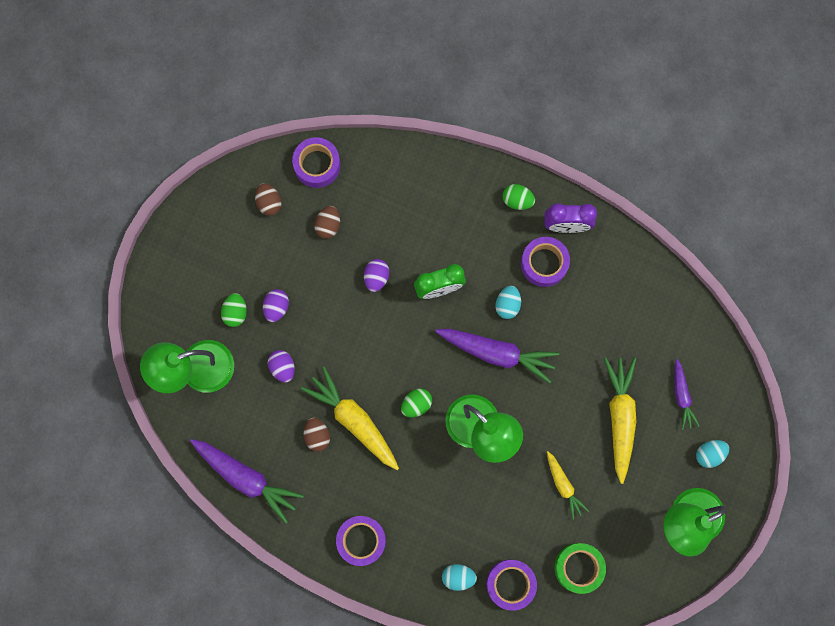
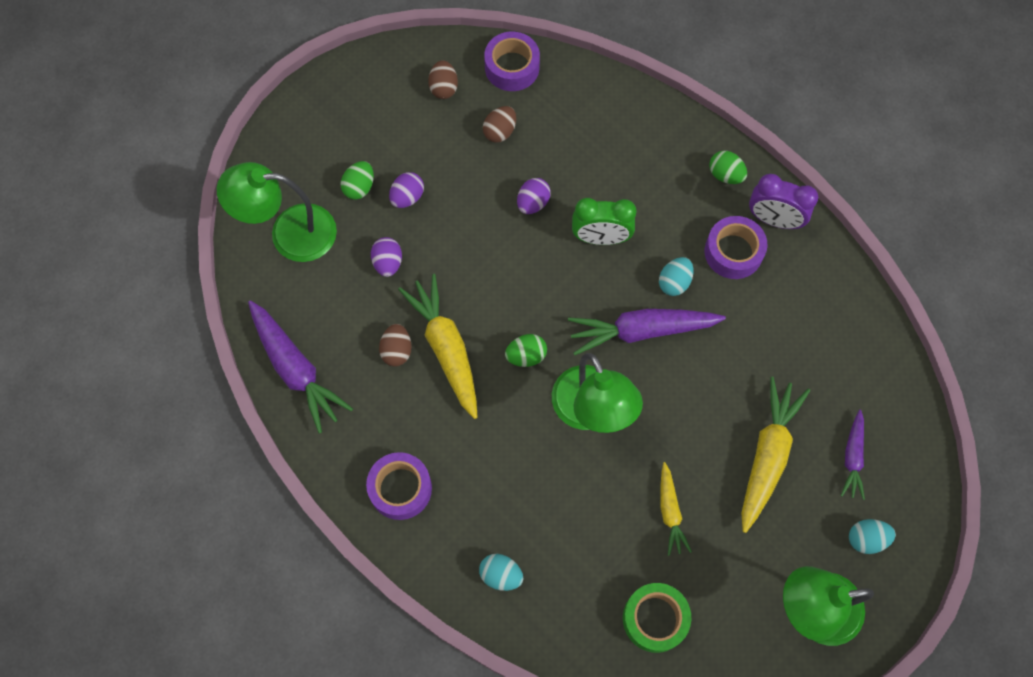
camera: 20 degrees right, 10 degrees down
purple carrot [435,329,559,383] -> purple carrot turned 135 degrees clockwise [568,309,726,355]
purple tape [486,560,537,611] -> none

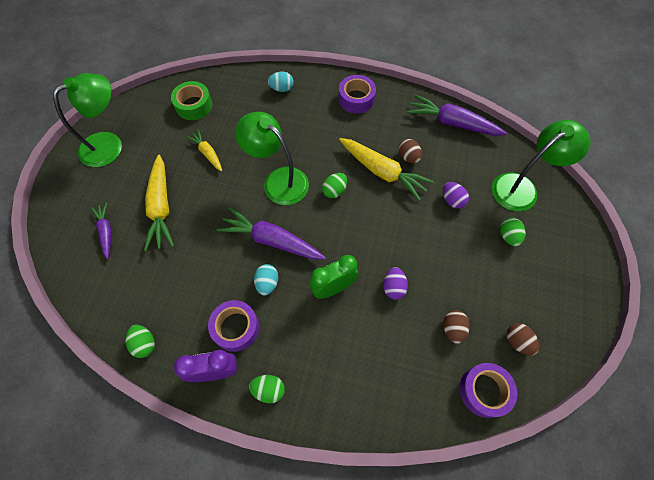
camera: 150 degrees right, 5 degrees down
purple egg [389,172,424,208] -> none
purple carrot [568,309,726,355] -> purple carrot turned 120 degrees counterclockwise [217,207,326,260]
turquoise egg [849,519,896,554] -> none
none -> green egg [126,325,155,358]

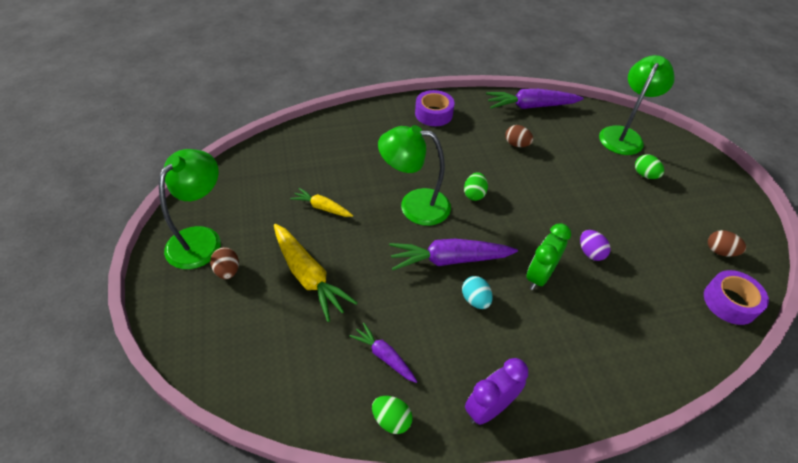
camera: 30 degrees left, 15 degrees down
purple carrot [91,203,112,259] -> purple carrot moved to [349,323,417,383]
green tape [171,81,212,120] -> none
purple tape [208,300,259,352] -> none
green egg [249,375,285,403] -> none
turquoise egg [268,72,294,92] -> none
yellow carrot [339,138,434,201] -> none
purple egg [443,182,469,209] -> none
brown egg [443,310,470,344] -> brown egg moved to [210,247,239,279]

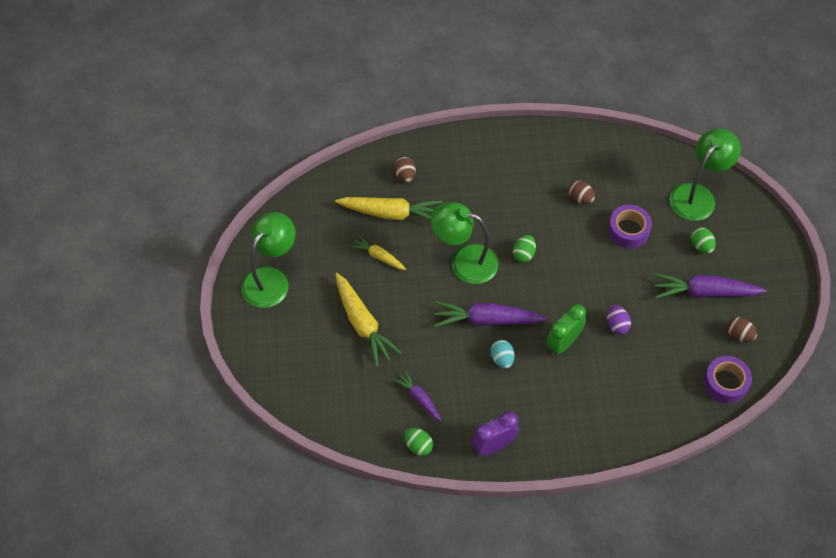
camera: 10 degrees right, 10 degrees up
brown egg [210,247,239,279] -> brown egg moved to [394,157,416,183]
purple tape [415,90,454,126] -> purple tape moved to [608,205,652,249]
purple carrot [486,89,584,109] -> purple carrot moved to [654,273,767,298]
none -> yellow carrot [335,197,443,220]

